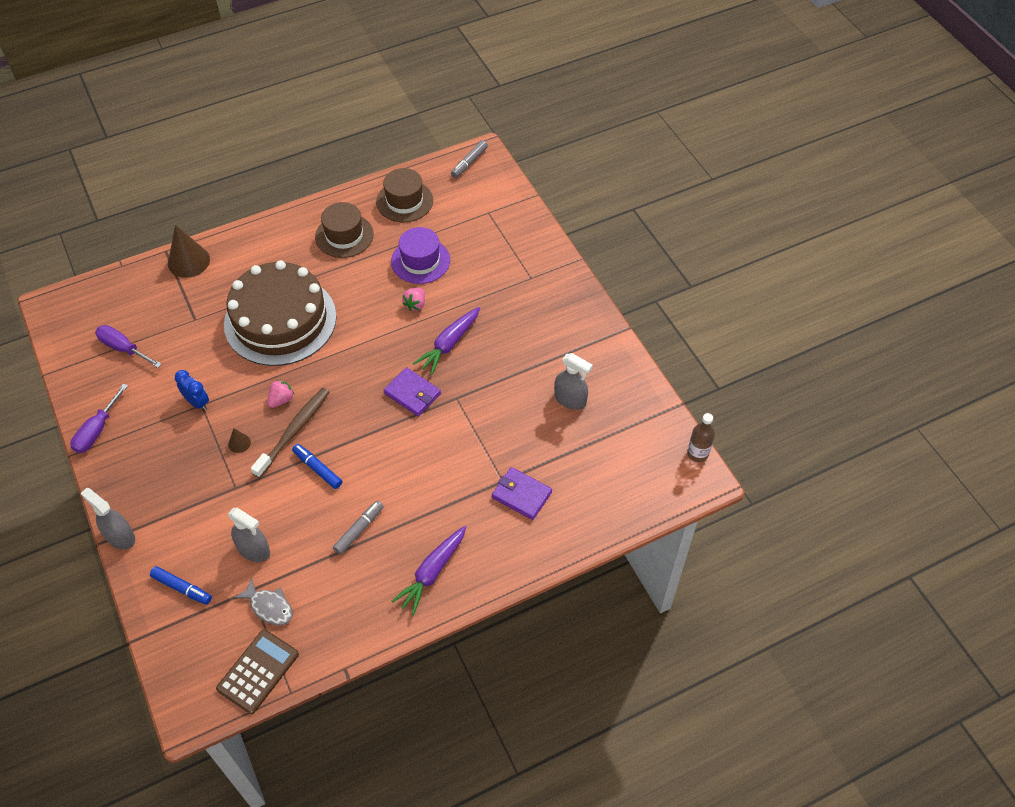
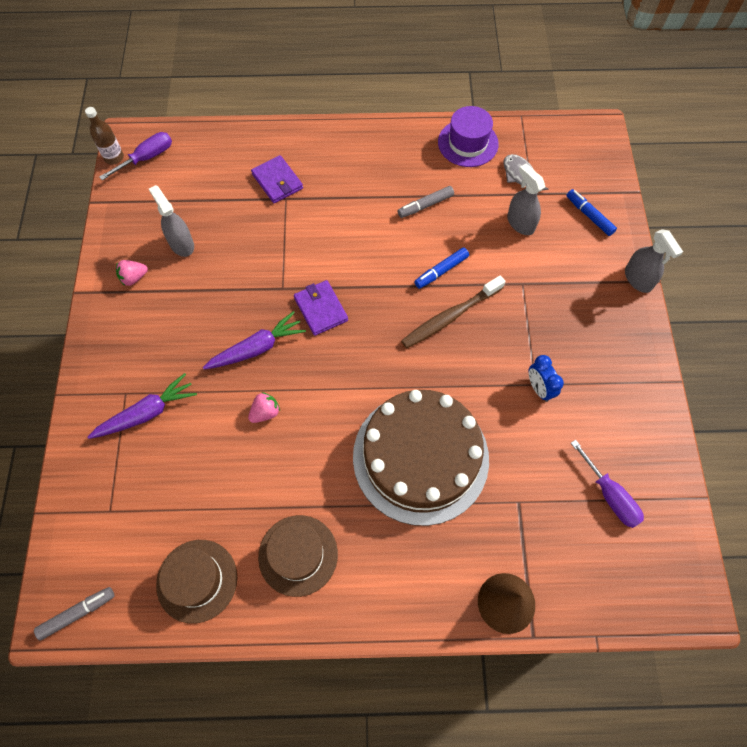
camera: 155 degrees left, 10 degrees up
purple screwdriver [70,383,128,453] -> purple screwdriver moved to [99,132,172,180]
brown calculator [216,629,299,714] -> none
brown cone [228,428,251,453] -> none
pink strawberry [267,380,294,408] -> pink strawberry moved to [116,260,148,286]
blue marker [292,444,342,489] -> blue marker turned 75 degrees clockwise [414,247,469,289]
purple hat [391,227,450,284] -> purple hat moved to [438,106,499,167]
purple carrot [391,526,466,616] -> purple carrot moved to [87,373,197,439]

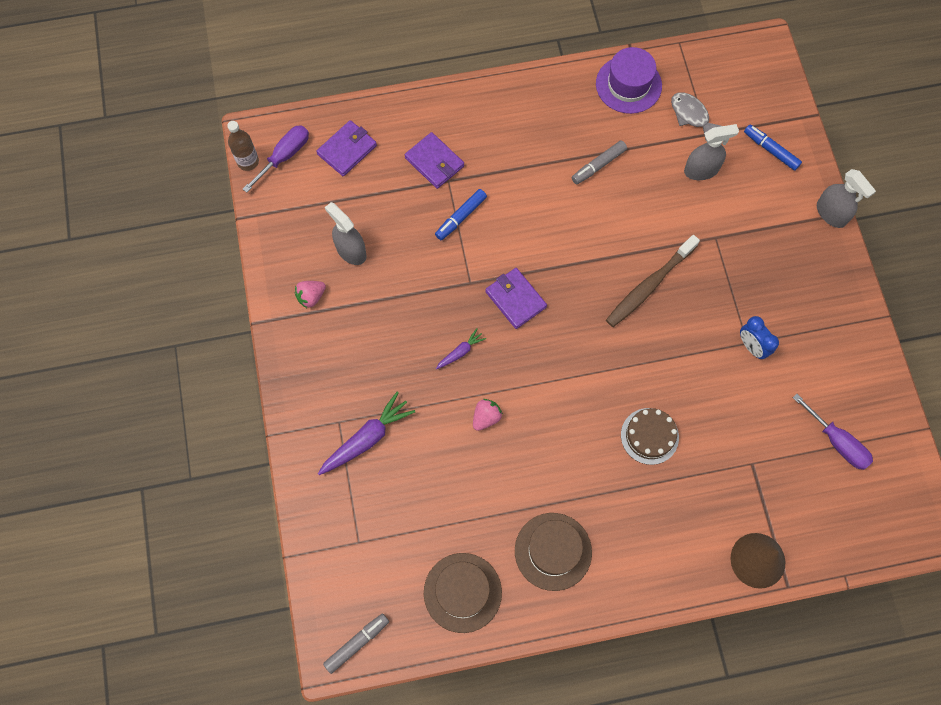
camera: 10 degrees left, 5 degrees up
purple carrot [203,311,306,369] -> purple carrot [436,328,486,369], size x0.53
brown cake [353,390,489,526] -> brown cake [621,408,679,465], size x0.43
blue marker [414,247,469,289] -> blue marker moved to [435,189,487,240]
grey spray bottle [507,164,545,235] -> grey spray bottle turned 120 degrees clockwise [684,124,739,180]
none -> purple wallet [316,120,377,176]

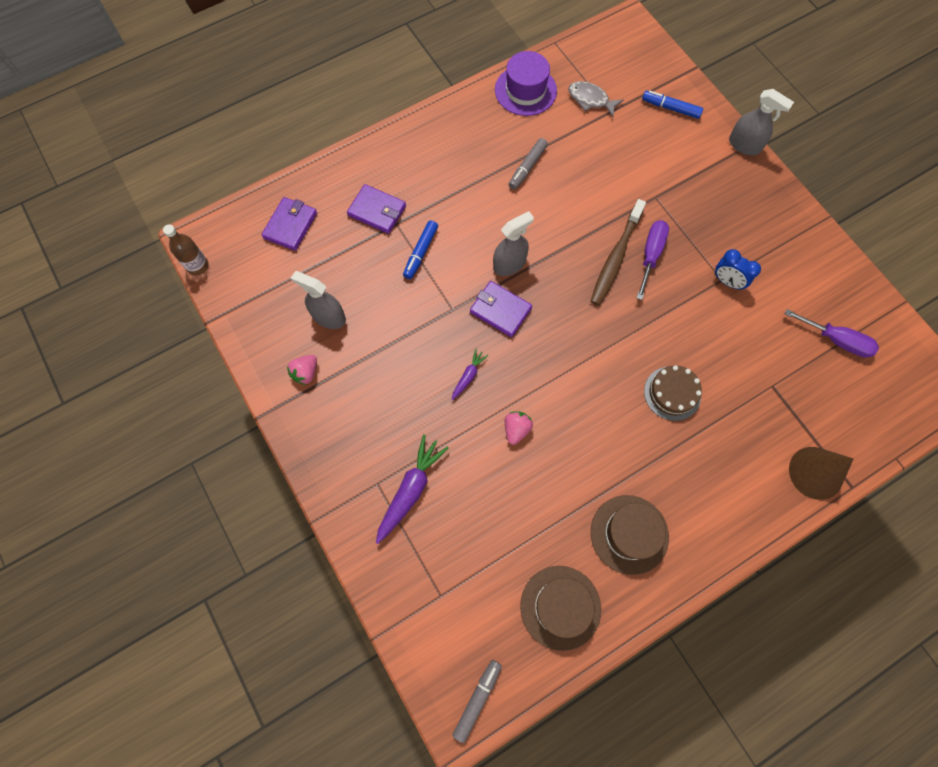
camera: 20 degrees left, 0 degrees up
purple screwdriver [243,125,309,193] -> purple screwdriver moved to [637,220,669,300]
grey spray bottle [684,124,739,180] -> grey spray bottle moved to [493,211,534,276]

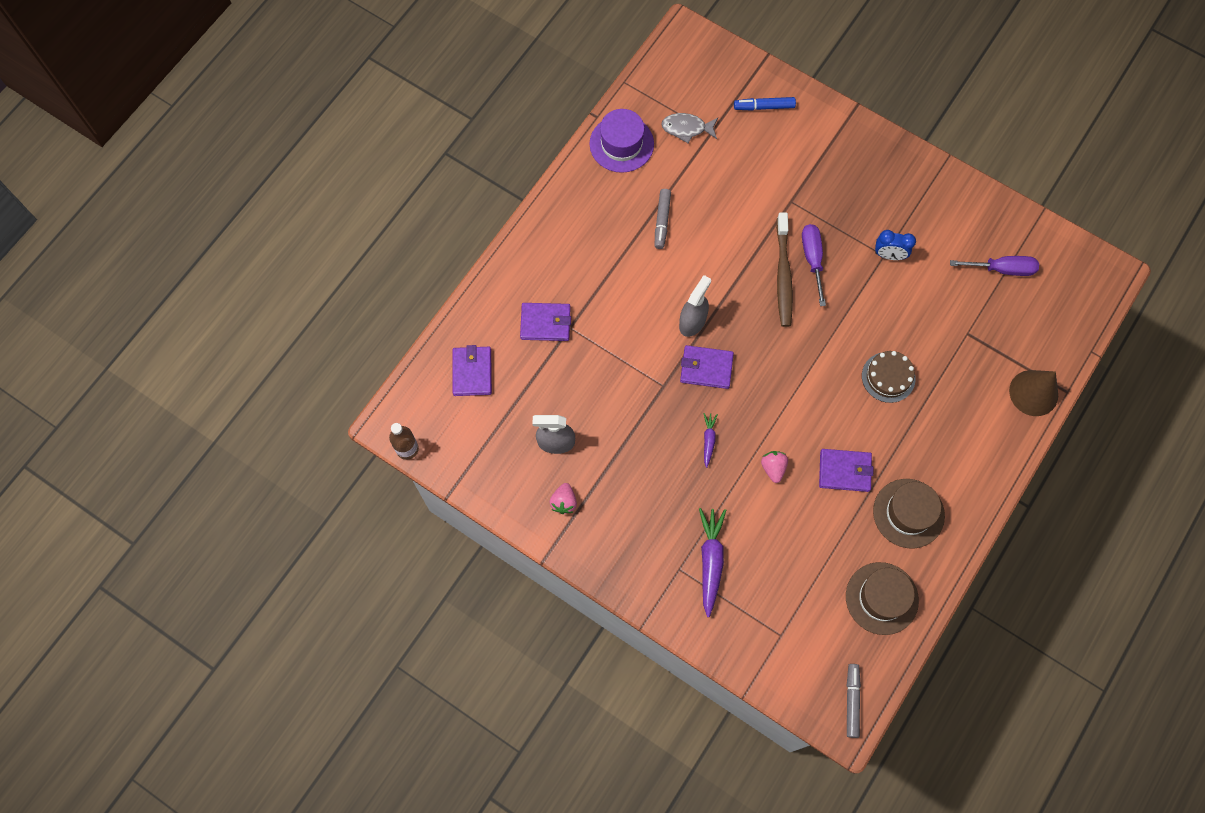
camera: 25 degrees left, 0 degrees up
blue marker [403,220,438,279] -> none
grey spray bottle [729,89,794,155] -> none
none -> purple wallet [819,449,873,492]

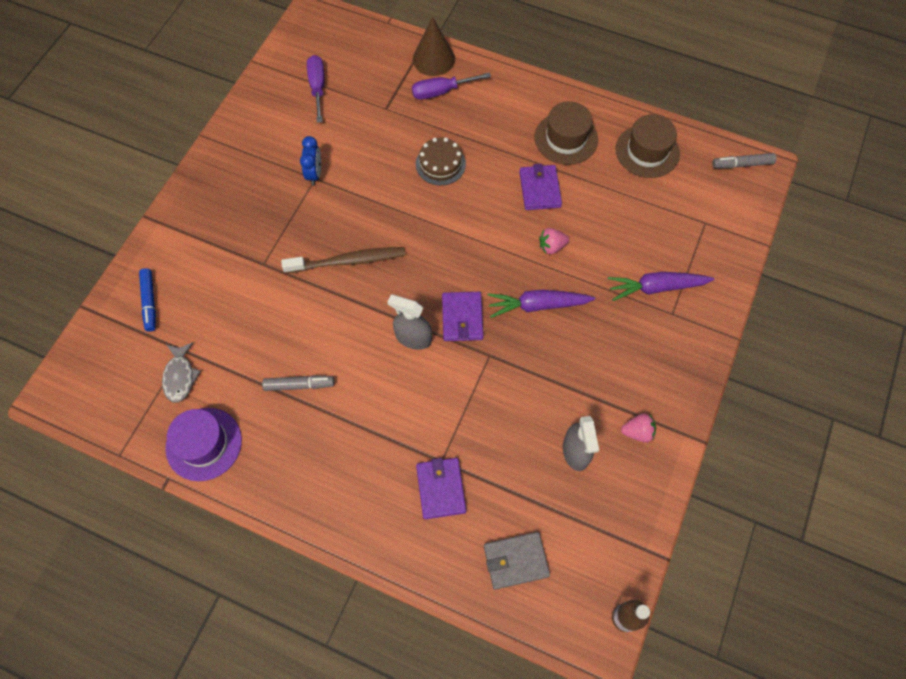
camera: 100 degrees left, 5 degrees down
purple wallet [452,345,492,396] -> grey wallet [484,532,550,590]
purple carrot [703,413,718,468] -> purple carrot [487,290,595,318], size x1.87
purple screwdriver [802,224,826,306] -> purple screwdriver moved to [412,73,491,100]

